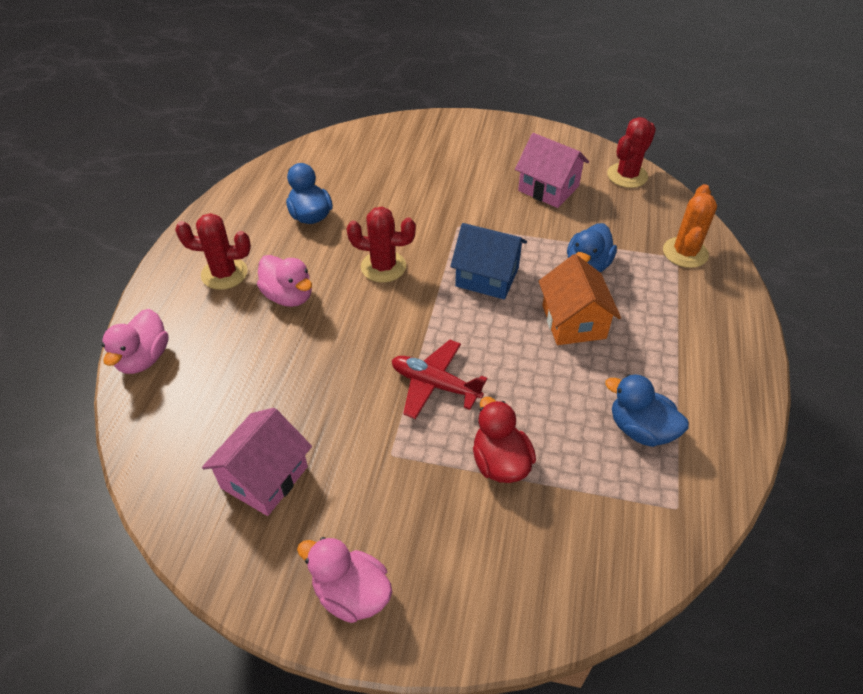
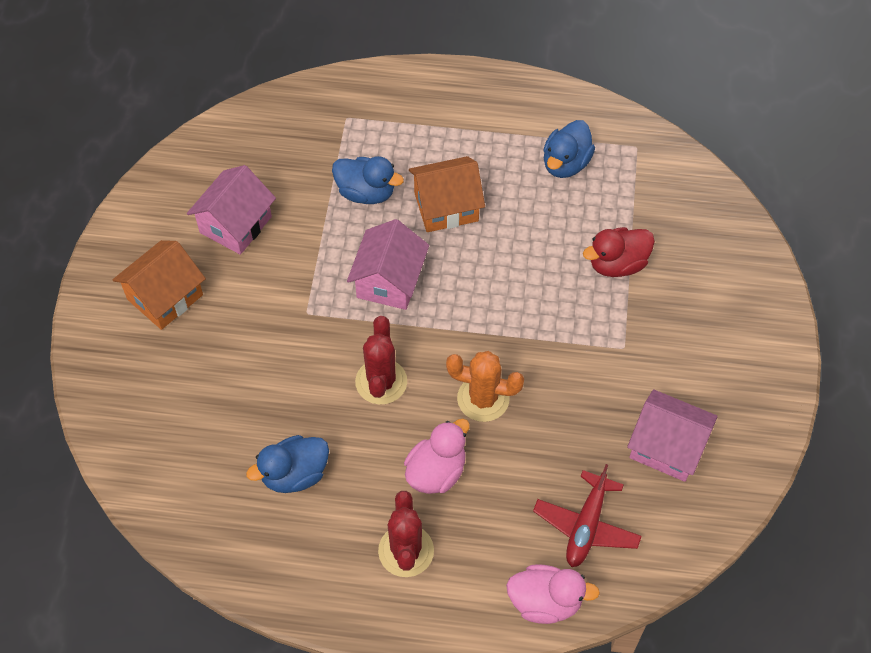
camera: 95 degrees left, 10 degrees up
pink duck [297,537,392,623] -> none
red plane [392,340,487,419] -> red plane moved to [533,464,642,567]
blue house [450,223,527,300] -> pink house [347,219,429,310]
red cactus [607,117,656,188] -> none
orange cactus [663,184,717,268] -> orange cactus moved to [446,351,524,422]
none -> orange house [113,240,206,330]

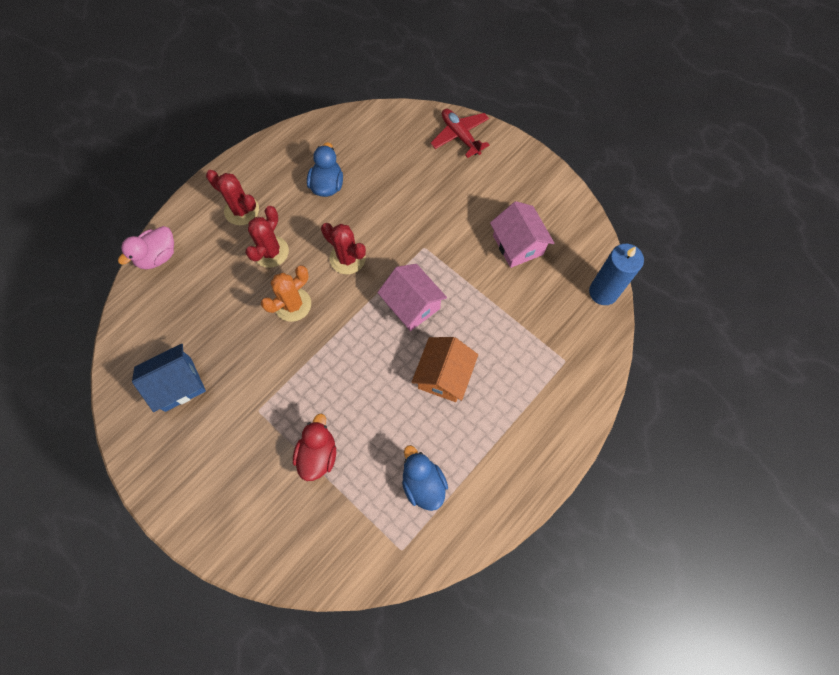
camera: 125 degrees right, 10 degrees up
orange house [113,240,206,330] -> none
blue duck [332,156,404,204] -> none
pink duck [404,419,470,494] -> red cactus [245,206,289,268]
red plane [533,464,642,567] -> red plane moved to [430,109,489,158]
pink house [627,389,718,482] -> blue house [132,344,206,412]
none -> blue candle [589,244,644,305]

